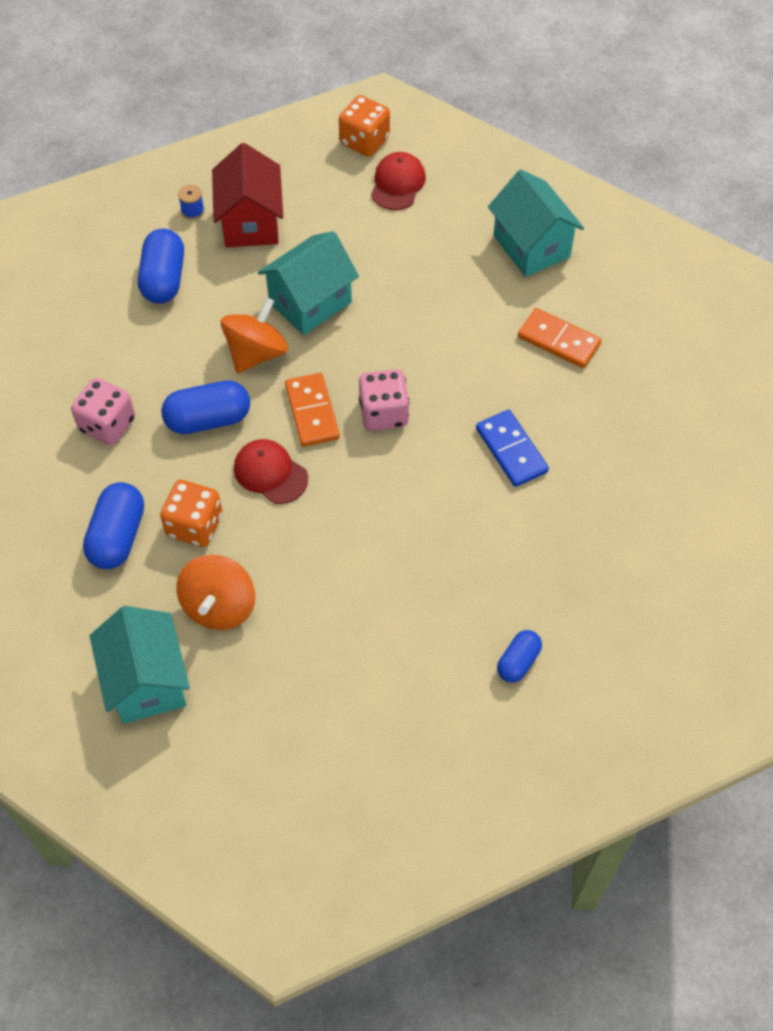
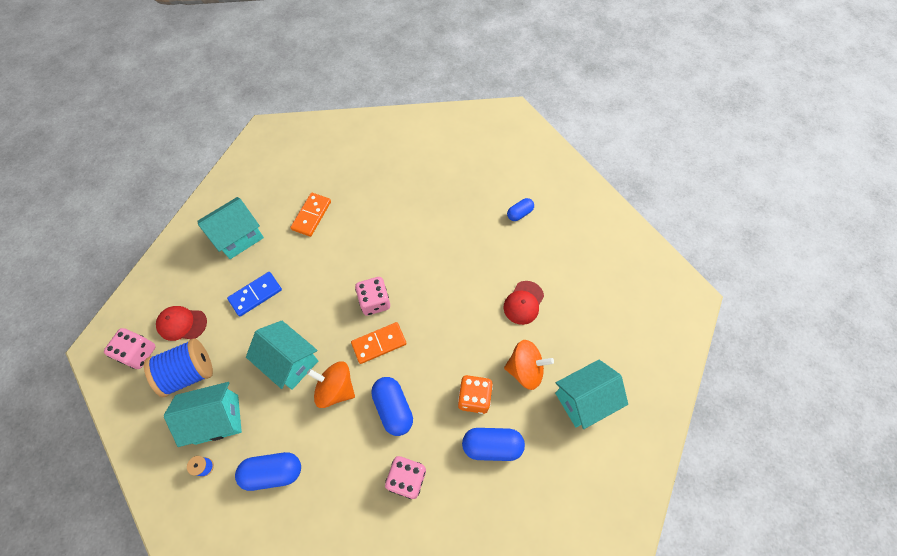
camera: 100 degrees left, 5 degrees up
red house [212,143,283,247] -> turquoise house [164,382,242,447]
red cap [234,439,308,504] -> red cap moved to [504,281,544,325]
orange dice [339,95,390,157] -> pink dice [104,328,156,369]
blue domino [476,410,549,487] -> blue domino moved to [227,272,282,317]
blue capsule [497,630,542,683] -> blue capsule turned 60 degrees counterclockwise [507,198,534,221]
none -> blue spool [144,339,213,397]

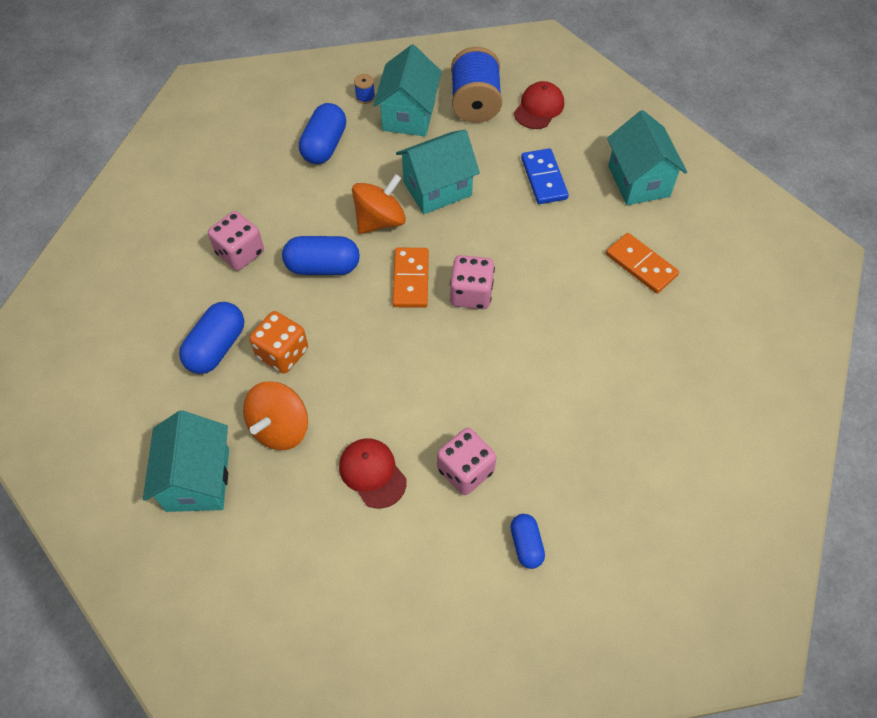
camera: 115 degrees right, 5 degrees down
pink dice [104,328,156,369] -> pink dice moved to [437,428,497,495]

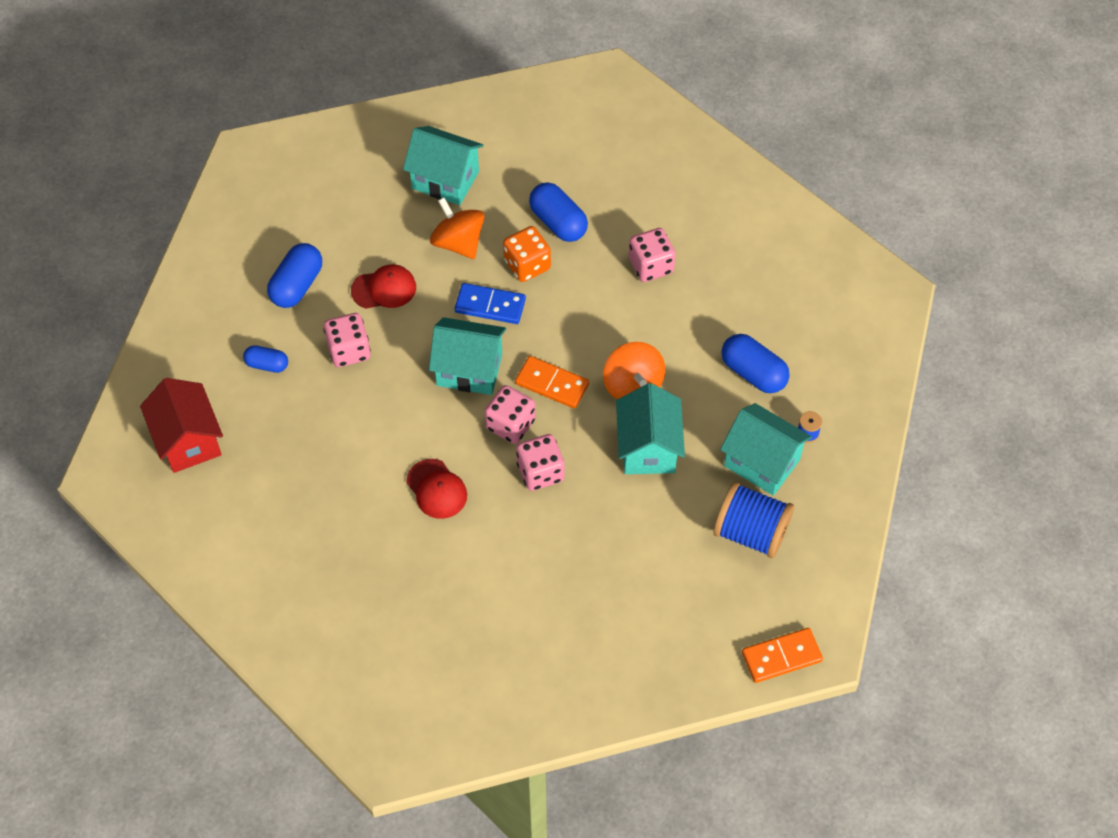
camera: 115 degrees right, 0 degrees up
blue capsule [282,236,360,275] -> blue capsule moved to [267,243,322,308]
red cap [514,81,564,129] -> red cap moved to [406,459,467,519]
blue domino [521,148,569,204] -> blue domino moved to [455,283,526,324]
orange domino [606,233,679,294] -> orange domino moved to [742,628,823,683]
turquoise house [607,110,687,205] -> turquoise house moved to [429,317,506,395]
none -> red house [140,378,223,473]
none -> pink dice [516,434,565,491]

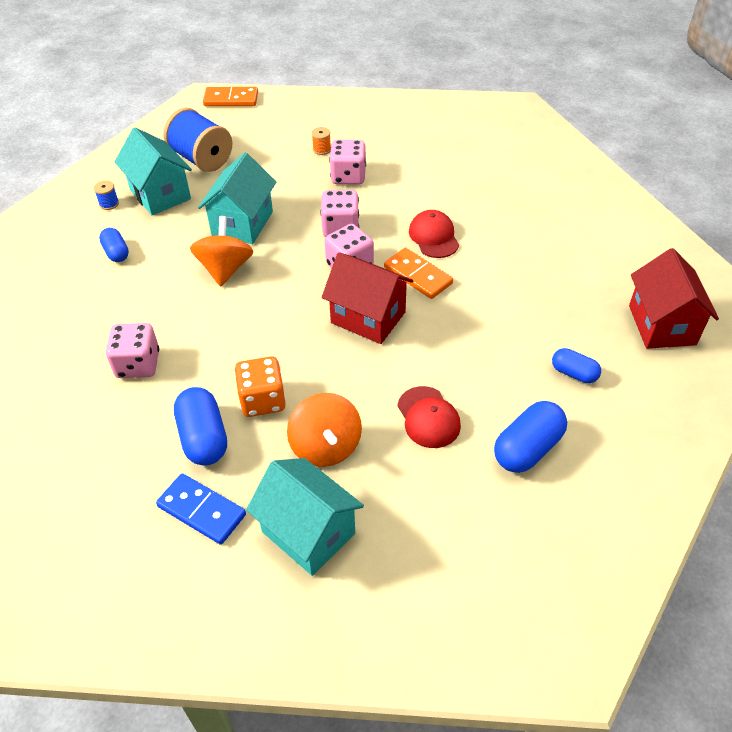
camera: 160 degrees left, 10 degrees down
pink dice [324,313,371,367] -> pink dice moved to [329,140,366,185]
red cap [351,264,416,309] -> red cap turned 120 degrees counterclockwise [397,386,461,448]
turquoise house [429,317,506,395] -> red house [322,252,413,344]
blue domino [455,283,526,324] -> blue domino moved to [156,473,246,545]
orange domino [515,356,589,409] -> orange domino moved to [384,248,453,299]
blue capsule [722,334,790,393] -> blue capsule [99,228,129,262], size x0.61
none -> orange spool [312,127,331,155]

